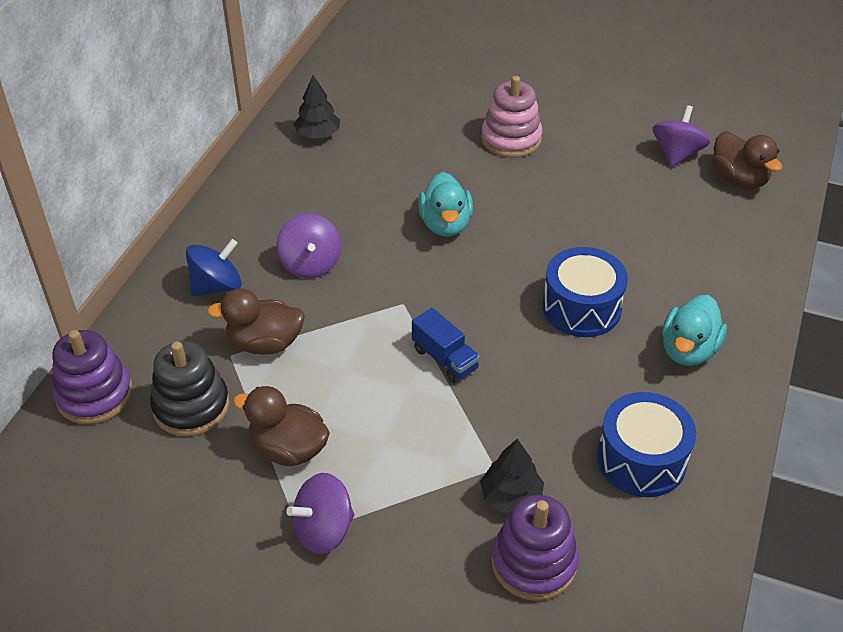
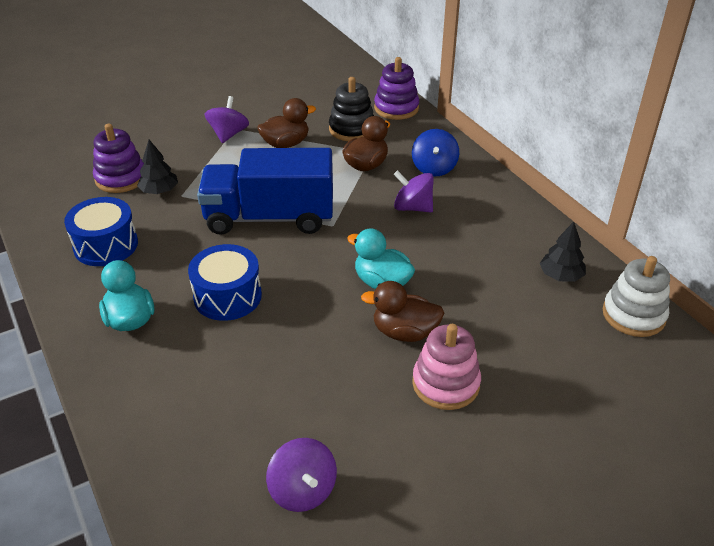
camera: 130 degrees right, 5 degrees down
blue truck [412,308,480,383] -> blue truck [197,148,333,235], size x2.41
brown duck [712,131,782,189] -> brown duck moved to [361,281,444,342]
none -> white stacking toy [603,256,670,337]

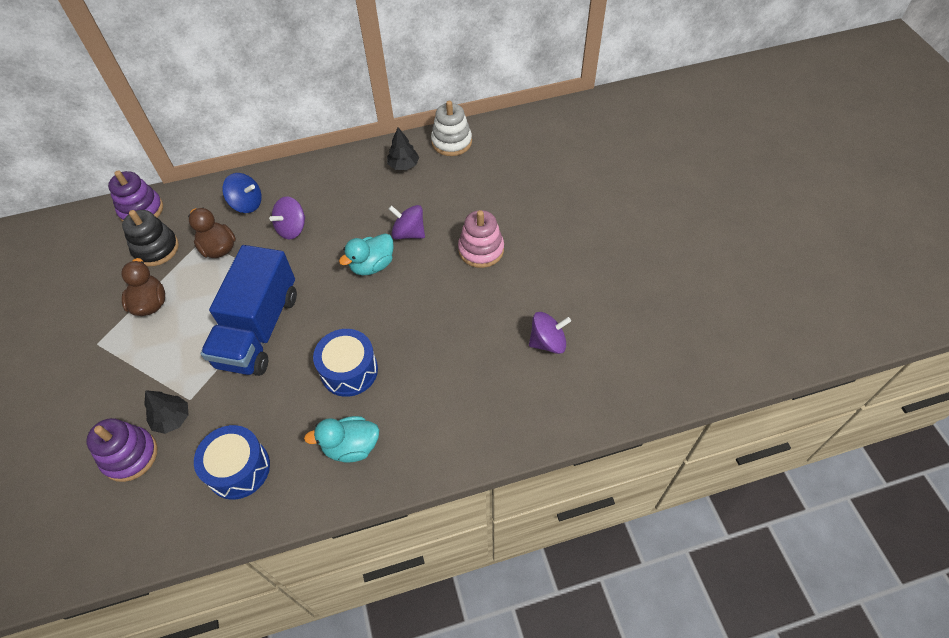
camera: 75 degrees left, 15 degrees up
purple spinning top [205,96,249,143] -> purple spinning top moved to [389,205,425,239]
brown duck [361,281,444,342] -> none

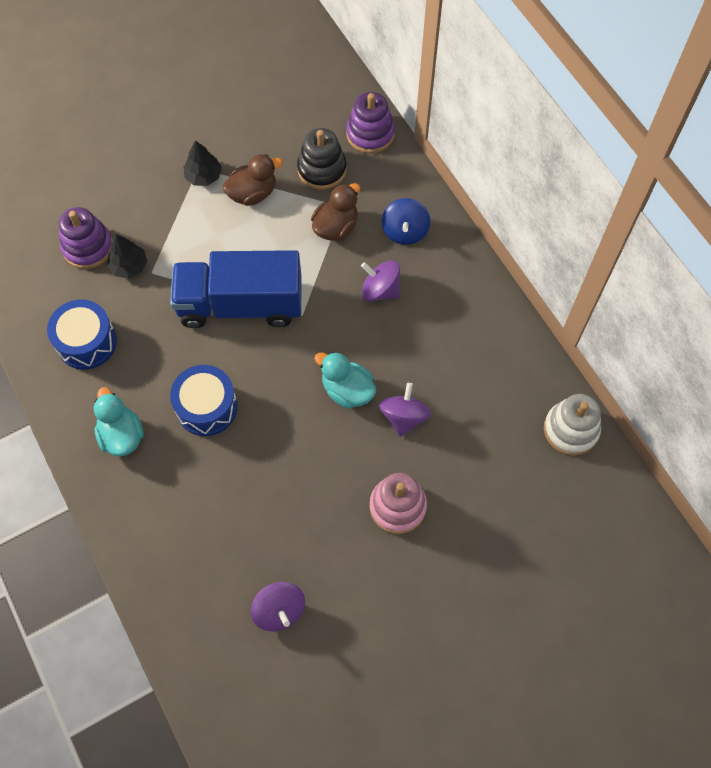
camera: 75 degrees right, 10 degrees up
black tree [387,127,419,170] -> black tree moved to [184,140,222,186]

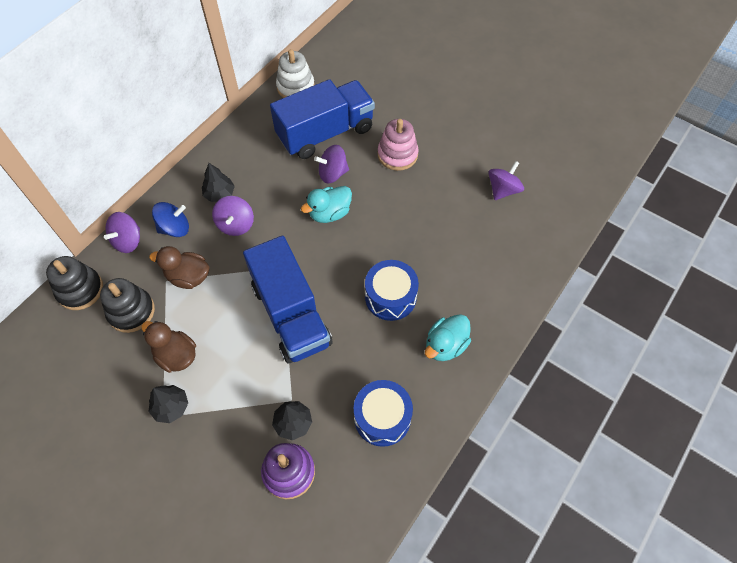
camera: 115 degrees left, 5 degrees down
turquoise duck [314,352,376,409] -> turquoise duck turned 45 degrees clockwise [301,186,352,223]
purple stacking toy [346,92,395,154] -> black stacking toy [46,256,103,310]
none -> purple spinning top [104,212,140,253]
none -> black tree [202,163,235,202]
none -> blue truck [270,79,375,159]

